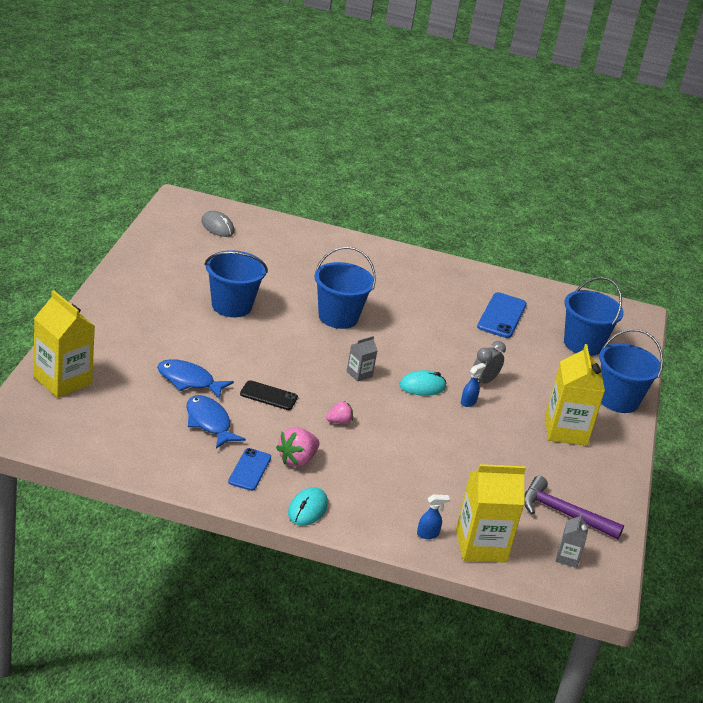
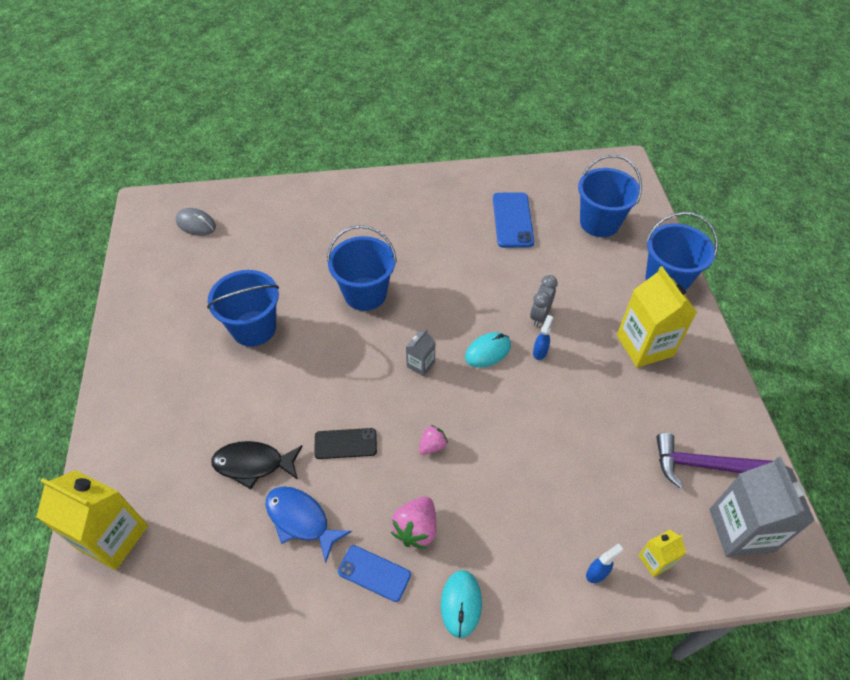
camera: 15 degrees left, 20 degrees up
blue fish [157,359,234,399] -> black fish [211,441,303,489]
blue phone [228,448,271,491] -> blue phone turned 60 degrees counterclockwise [338,545,411,602]
yellow carton [456,464,526,563] -> yellow carton [638,530,686,577], size x0.48
grey carton [556,513,589,568] -> grey carton [709,457,815,557], size x2.07

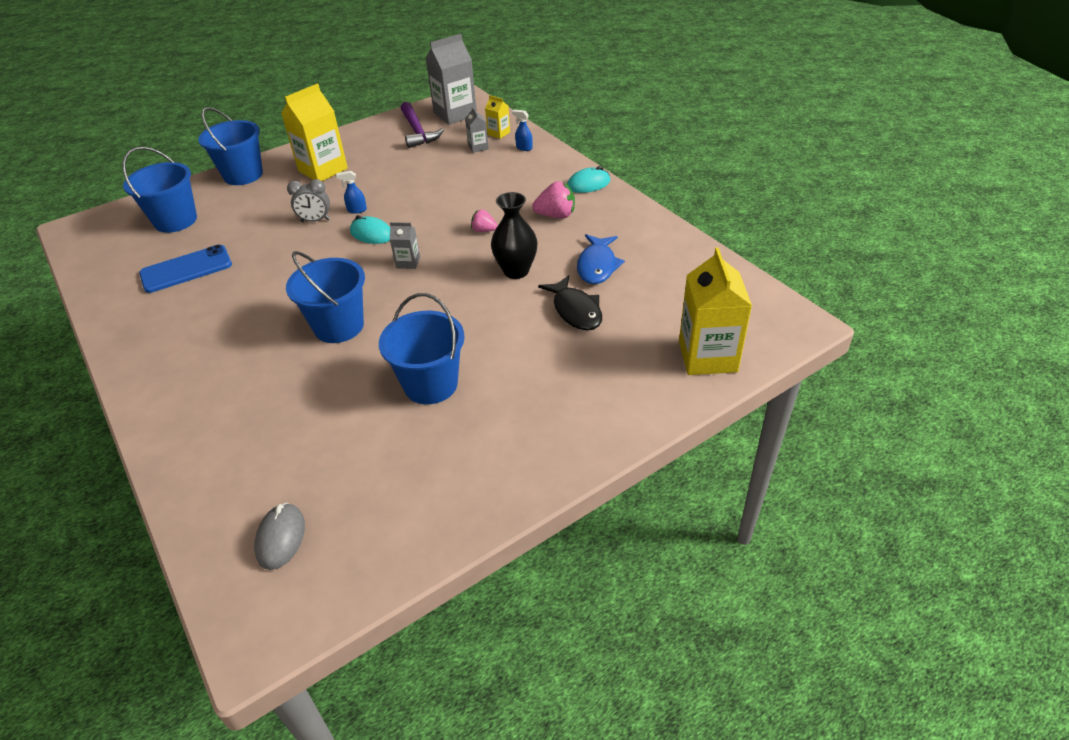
camera: 115 degrees left, 10 degrees down
black phone [314,428,377,459] -> black vase [491,192,538,279]
blue phone [338,545,411,602] -> none
none -> grey carton [465,107,489,153]

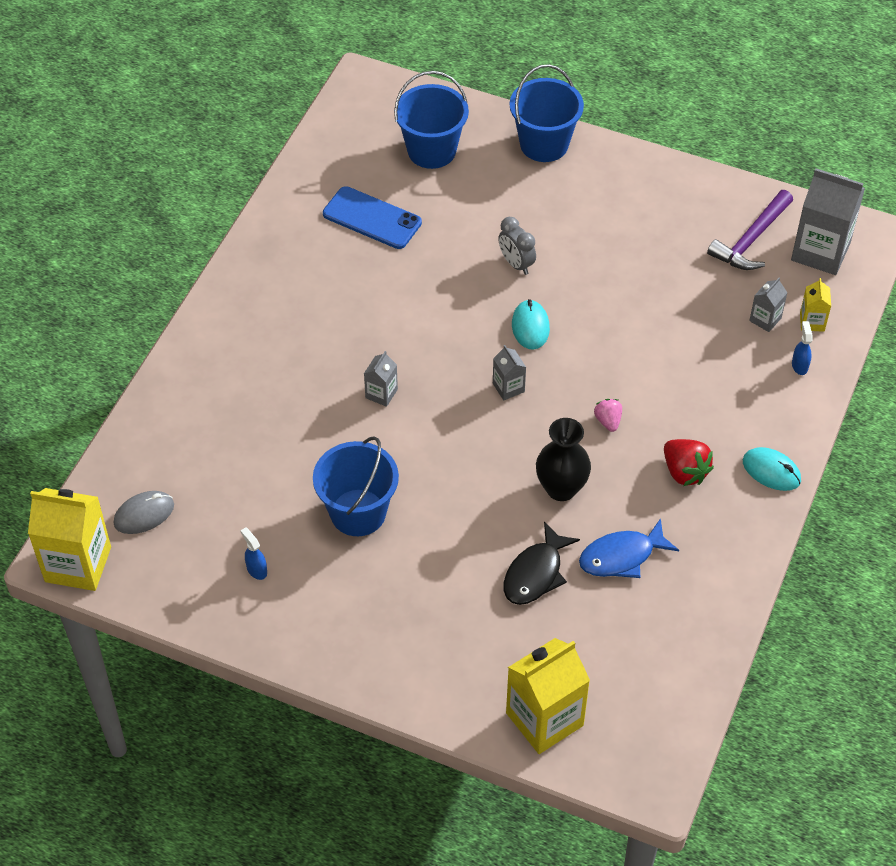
camera: 55 degrees right, 10 degrees up
yellow carton [281,83,348,181] -> yellow carton moved to [28,488,111,591]
blue bucket [286,251,365,343] -> grey carton [364,351,398,407]
blue spray bottle [336,171,367,214] -> blue spray bottle moved to [240,527,267,580]
pink strawberry [532,181,575,218] -> red strawberry [664,439,714,486]

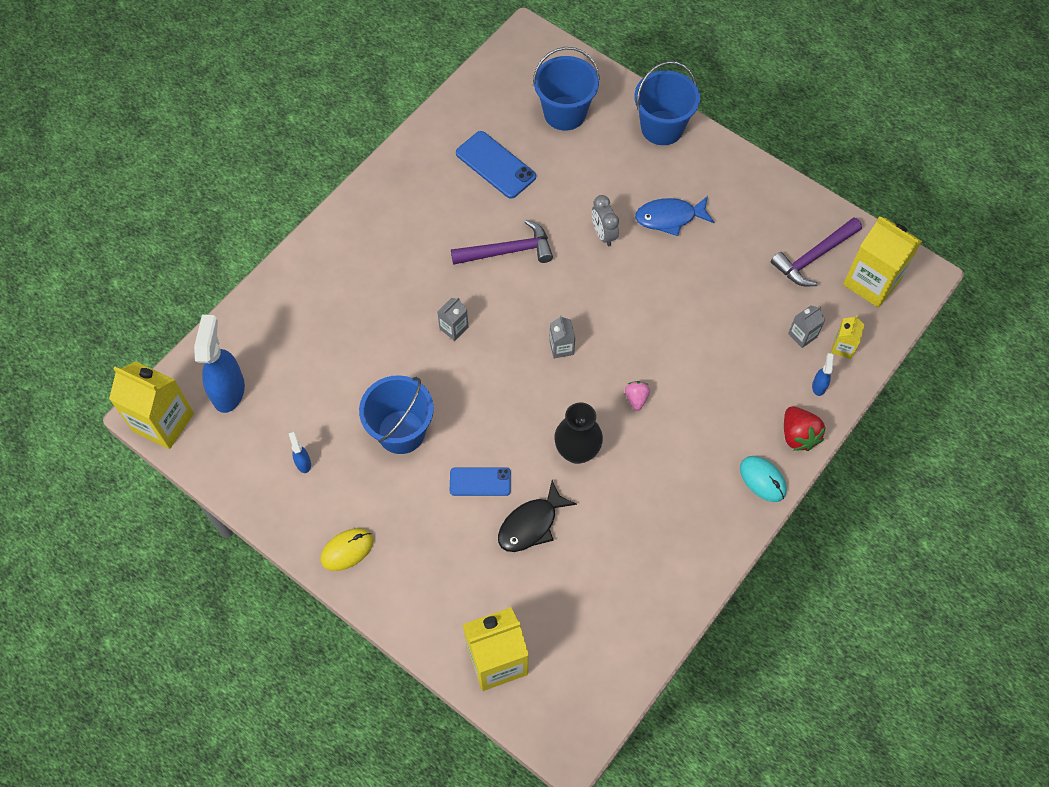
camera: 15 degrees right, 10 degrees up
grey mouse [114,491,174,534] -> blue spray bottle [194,315,245,413]
turquoise mouse [512,299,550,350] -> none
blue fish [579,518,679,578] -> blue fish moved to [635,196,714,236]
red strawberry [664,439,714,486] -> red strawberry moved to [784,406,826,451]
grey carton [791,168,865,275] -> yellow carton [843,216,922,308]
none -> yellow mouse [321,528,373,571]
none -> blue phone [450,467,511,496]
none -> purple hammer [451,219,553,265]

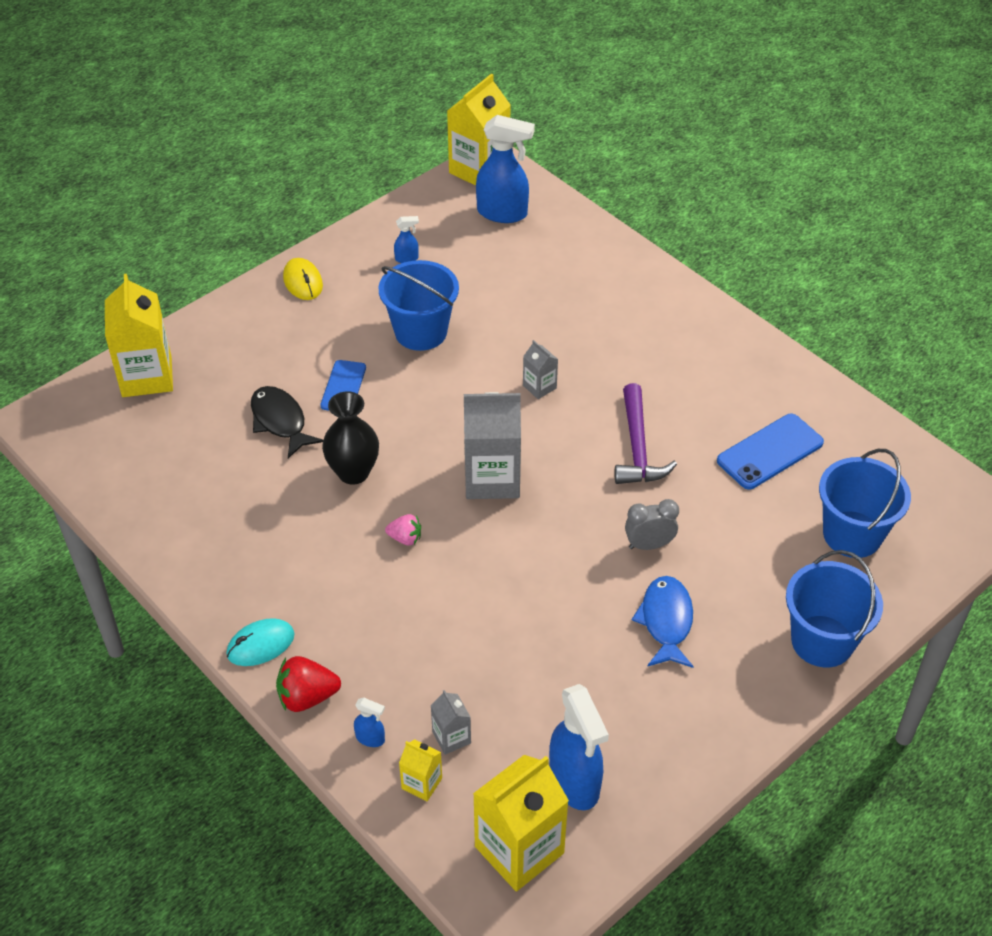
camera: 100 degrees right, 15 degrees down
grey carton [549,315,575,358] -> grey carton [464,392,521,499], size x2.07
purple hammer [771,217,862,286] -> blue spray bottle [549,684,609,810]

